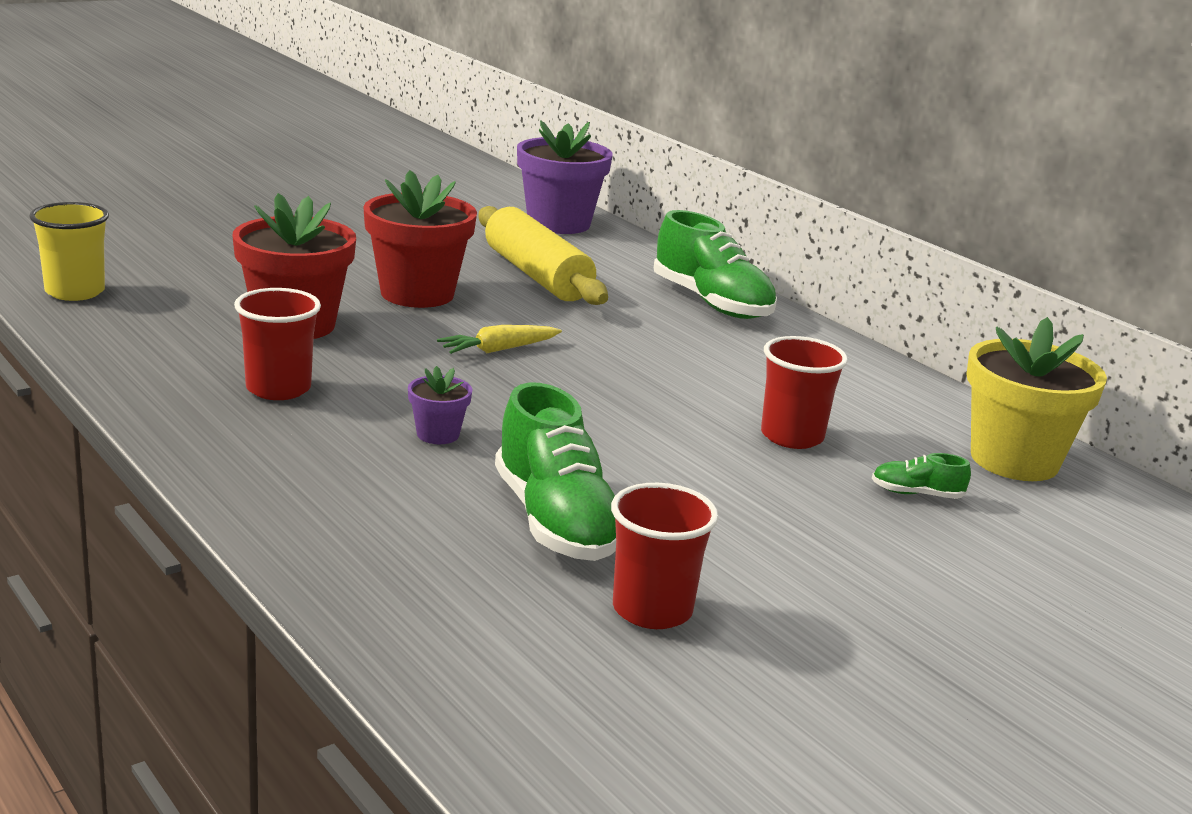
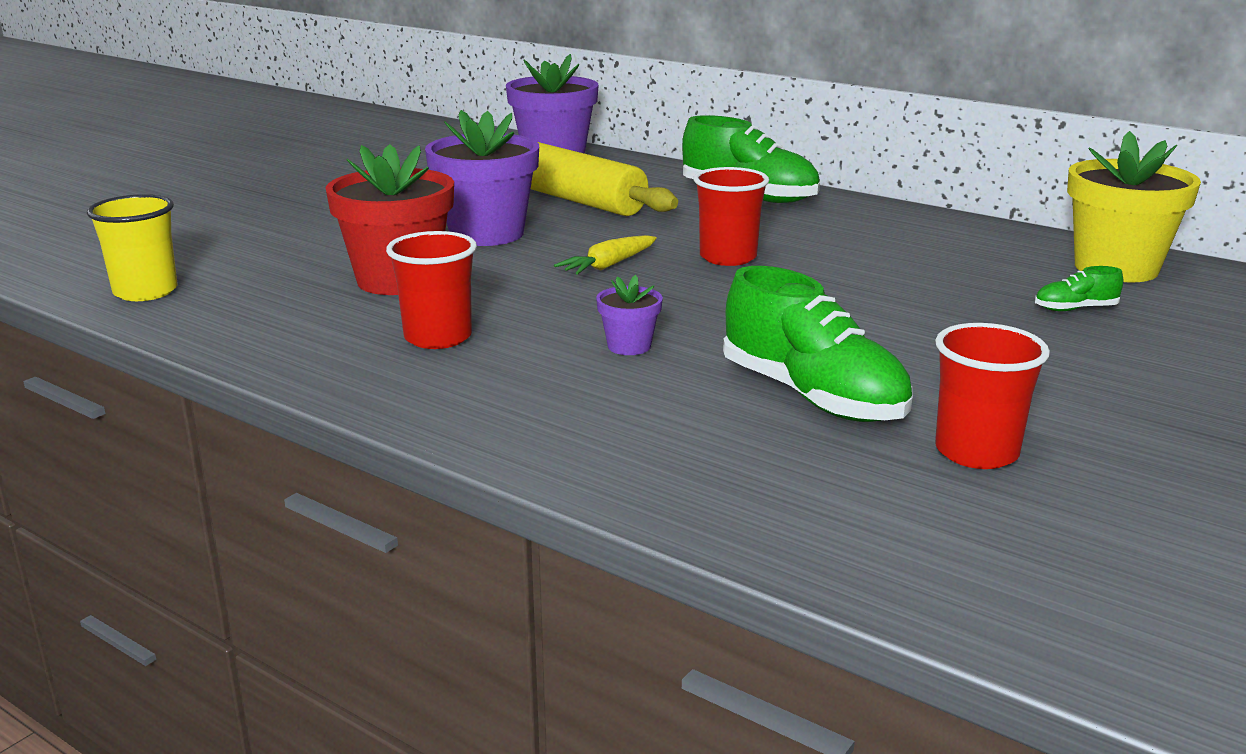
camera: 15 degrees left, 0 degrees up
red flower pot [363,170,477,308] -> purple flower pot [425,110,539,246]
red cup [761,336,848,449] -> red cup moved to [693,167,769,266]

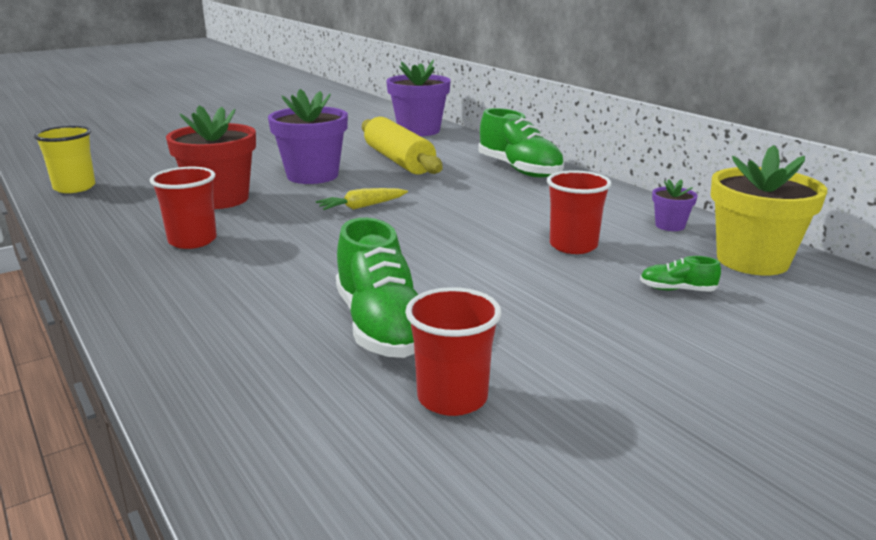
camera: 20 degrees right, 0 degrees up
purple flower pot [596,275,663,355] -> purple flower pot moved to [652,179,698,231]
red cup [693,167,769,266] -> red cup moved to [547,170,612,254]

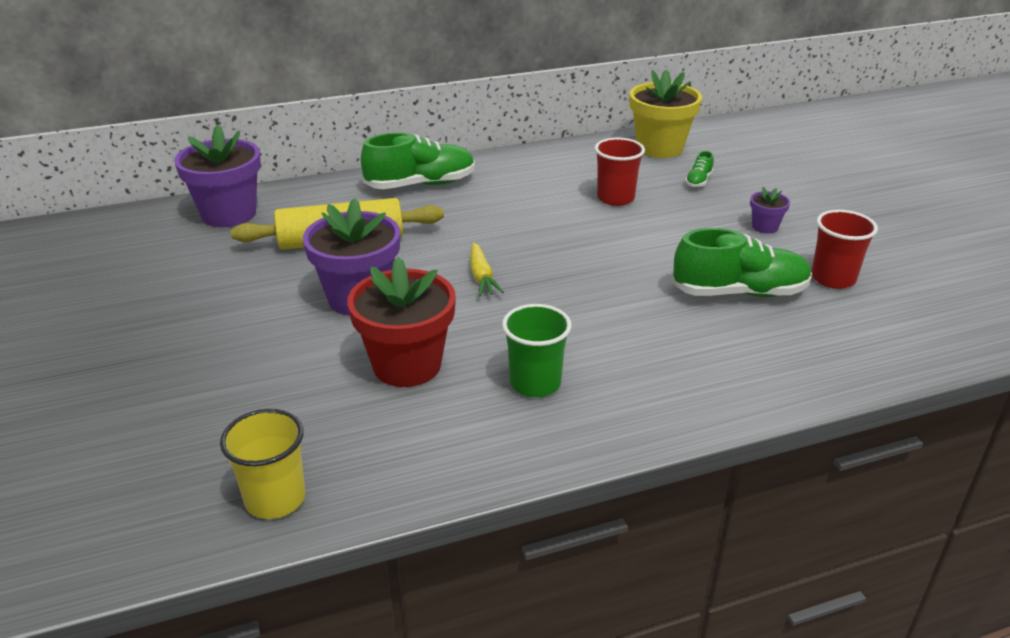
camera: 75 degrees left, 10 degrees up
red cup [149,167,217,249] -> green cup [502,304,572,397]
purple flower pot [652,179,698,231] -> purple flower pot moved to [750,187,790,234]

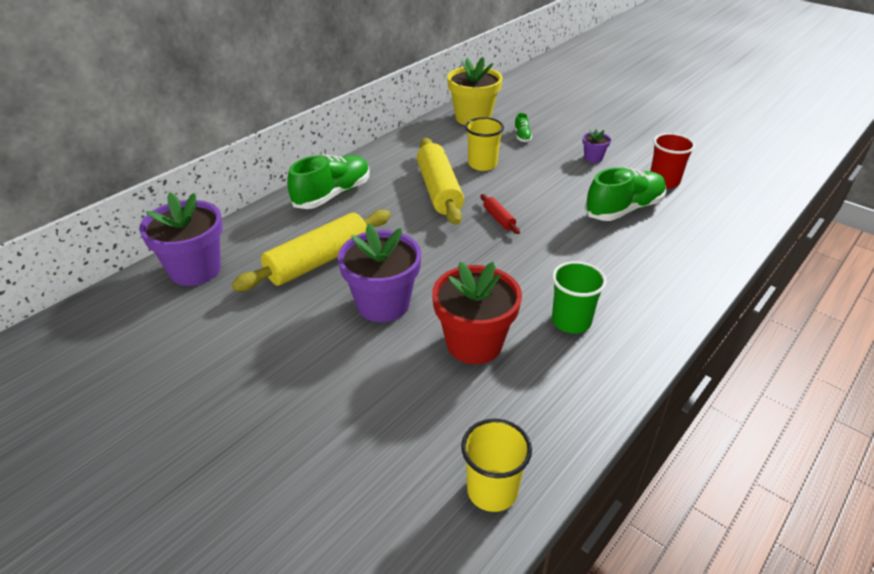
camera: 30 degrees left, 5 degrees up
yellow carrot [470,242,504,296] -> none
red cup [595,138,645,206] -> yellow cup [465,117,504,171]
none -> yellow rolling pin [417,138,464,225]
none -> red rolling pin [481,194,520,234]

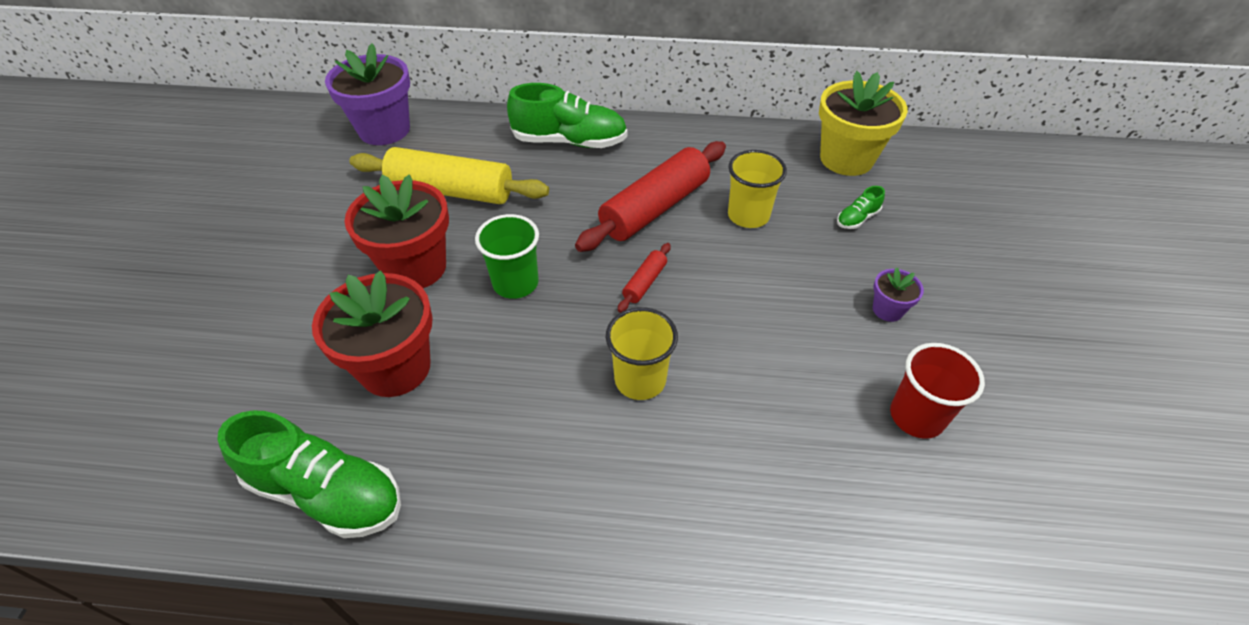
camera: 55 degrees right, 10 degrees up
purple flower pot [338,224,421,322] -> red flower pot [344,175,449,288]
yellow rolling pin [417,138,464,225] -> red rolling pin [575,141,726,252]
yellow cup [461,419,532,512] -> yellow cup moved to [606,307,678,400]
green cup [552,261,607,333] -> green cup moved to [475,214,539,299]
green shoe [584,167,666,221] -> green shoe moved to [217,410,401,538]

